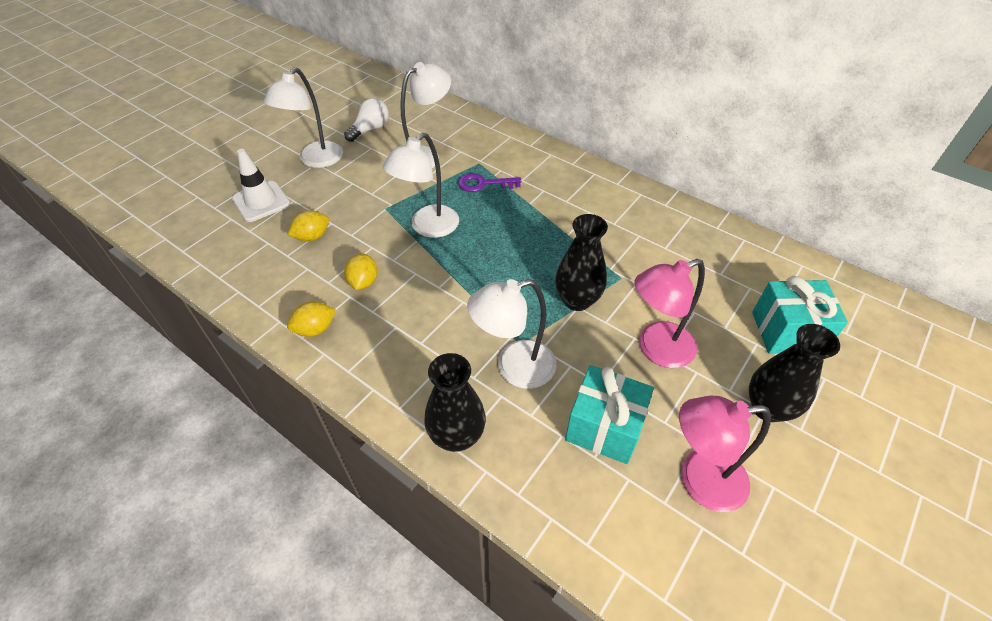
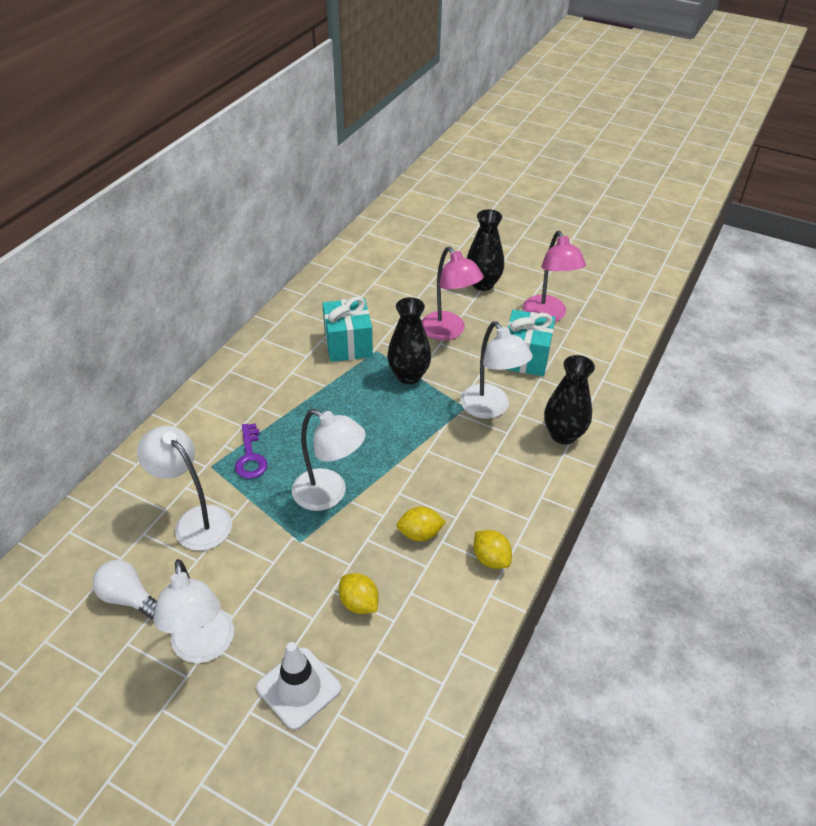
camera: 100 degrees left, 5 degrees down
white lamp [264,67,343,168] -> white lamp turned 60 degrees clockwise [153,559,234,663]
turquoise gift [752,276,848,354] -> turquoise gift moved to [322,297,373,362]

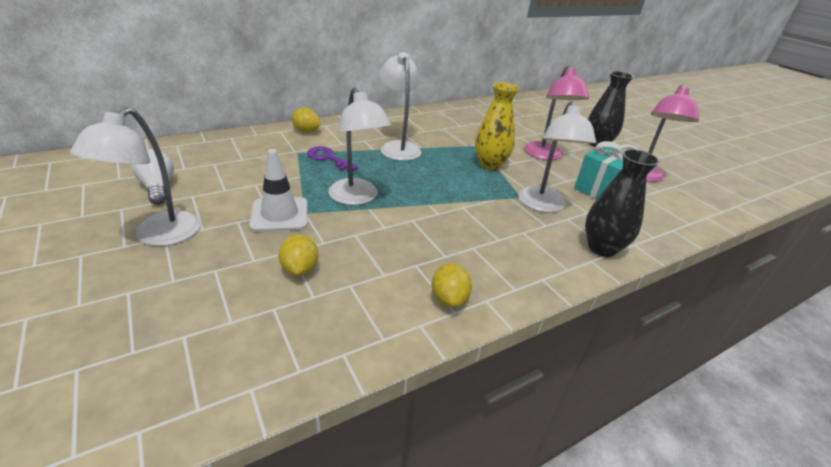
camera: 30 degrees right, 10 degrees down
white lamp [137,426,232,551] -> white lamp moved to [379,52,421,161]
purple key [235,423,267,479] -> purple key turned 105 degrees clockwise [307,146,359,172]
white traffic cone [256,642,341,730] -> white traffic cone moved to [249,149,308,232]
turquoise gift [322,297,373,362] -> none
black vase [387,297,431,384] -> yellow vase [475,82,519,170]
yellow lemon [397,507,446,541] -> yellow lemon moved to [291,108,321,133]

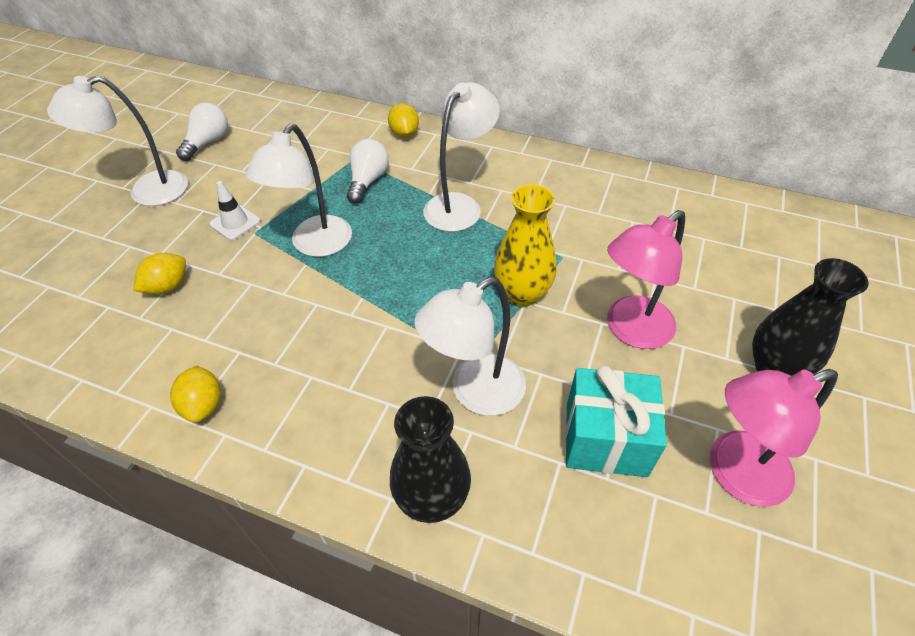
camera: 55 degrees right, 15 degrees up
white traffic cone [249,149,308,232] -> white traffic cone [209,181,261,240], size x0.66
purple key [307,146,359,172] -> white light bulb [347,139,389,204]
yellow lemon [431,263,472,308] -> yellow lemon turned 60 degrees counterclockwise [170,366,221,423]

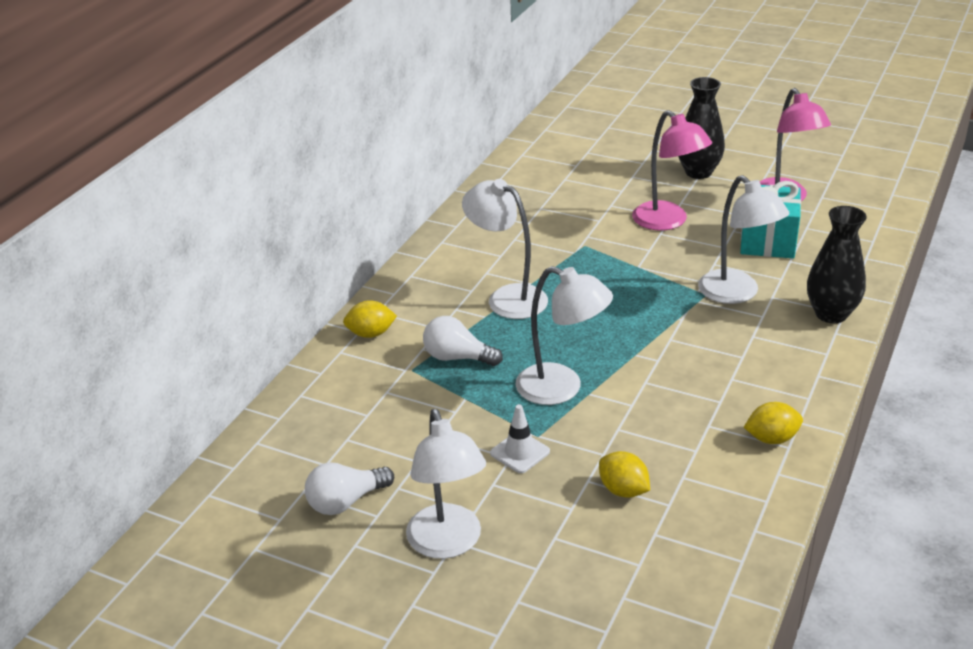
camera: 85 degrees left, 15 degrees down
white light bulb [176,102,228,161] -> white light bulb turned 60 degrees counterclockwise [305,462,394,515]
yellow vase [494,184,557,307] -> none

